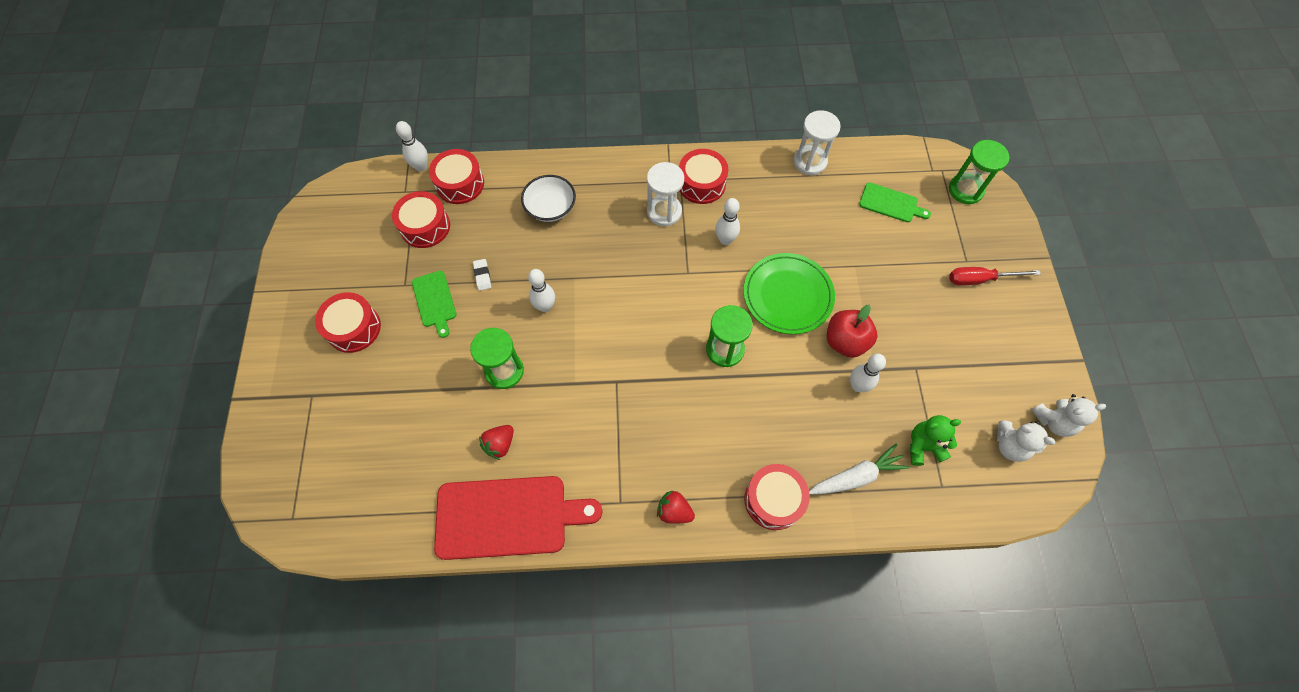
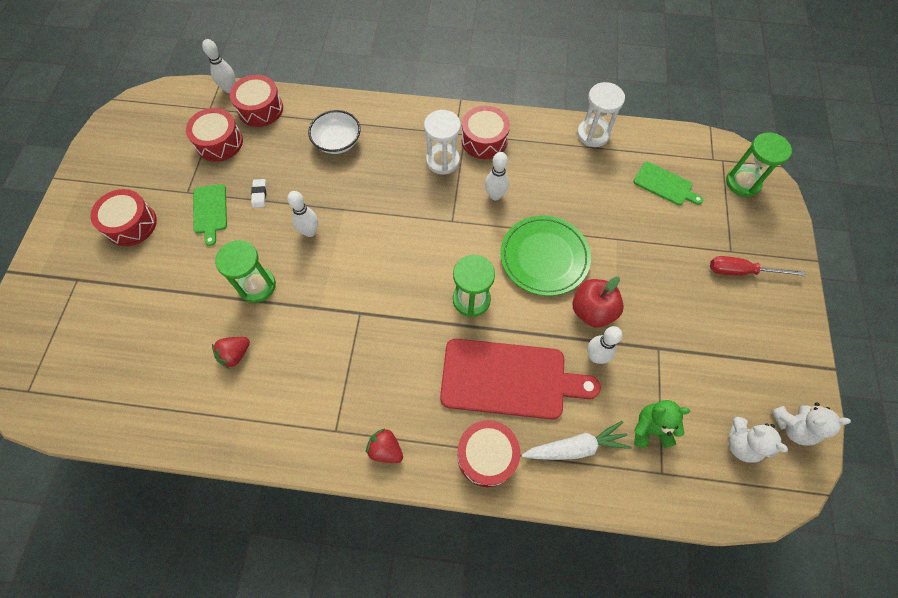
camera: 10 degrees right, 0 degrees up
red cutting board [434,476,602,560] -> red cutting board moved to [440,339,601,420]

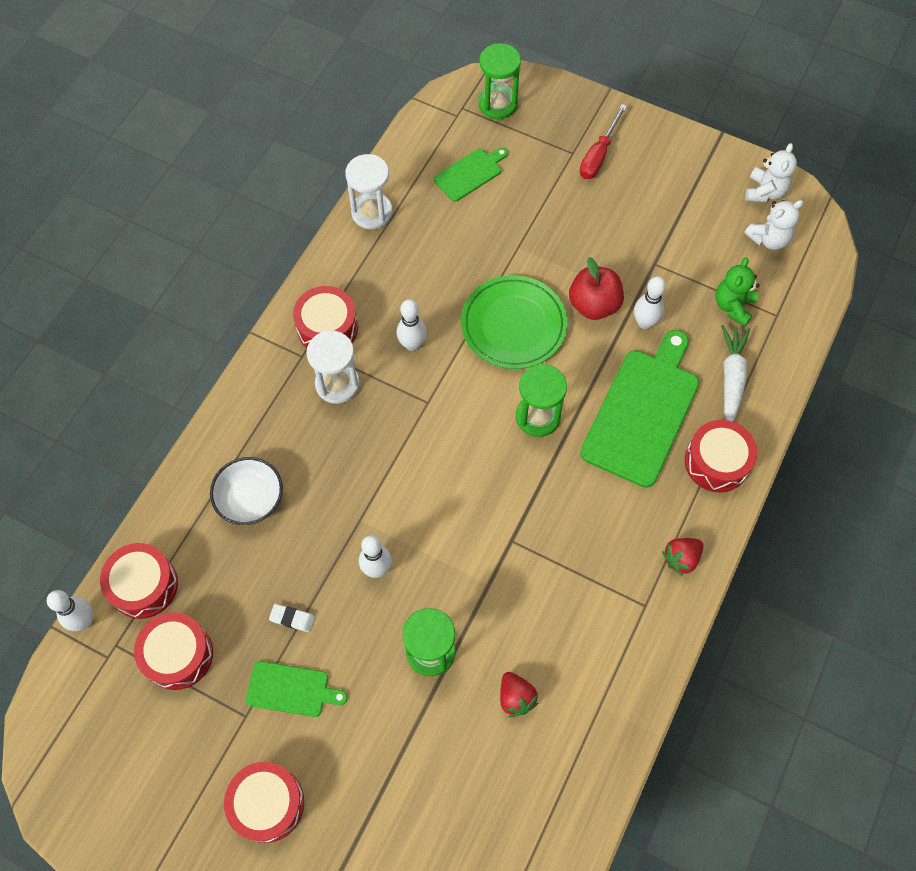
camera: 70 degrees left, 0 degrees up
red cutting board [440,339,601,420] -> green cutting board [580,330,699,488]

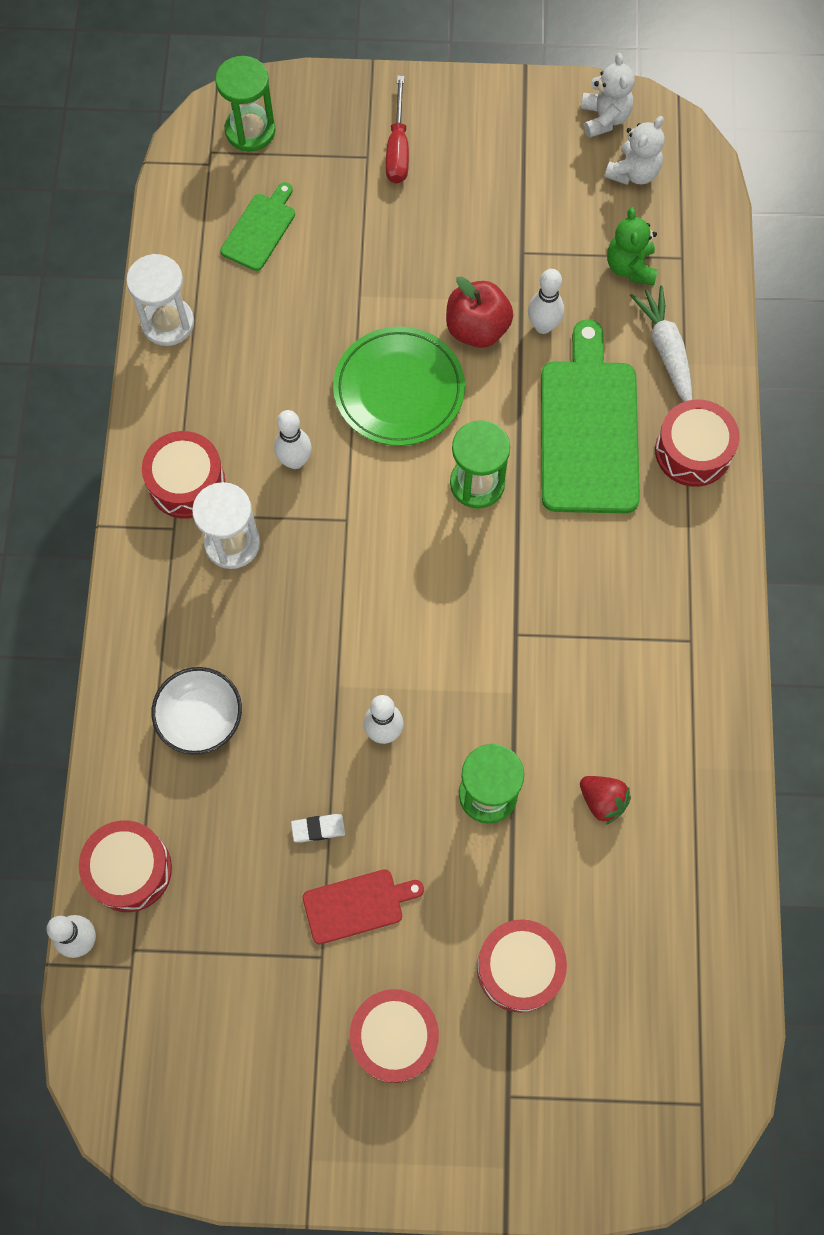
camera: 25 degrees left, 5 degrees up
red drum [134,612,213,690] -> red drum moved to [477,919,567,1013]
green cutting board [246,661,348,717] -> red cutting board [303,869,424,944]
red strawberry [662,538,704,576] -> none

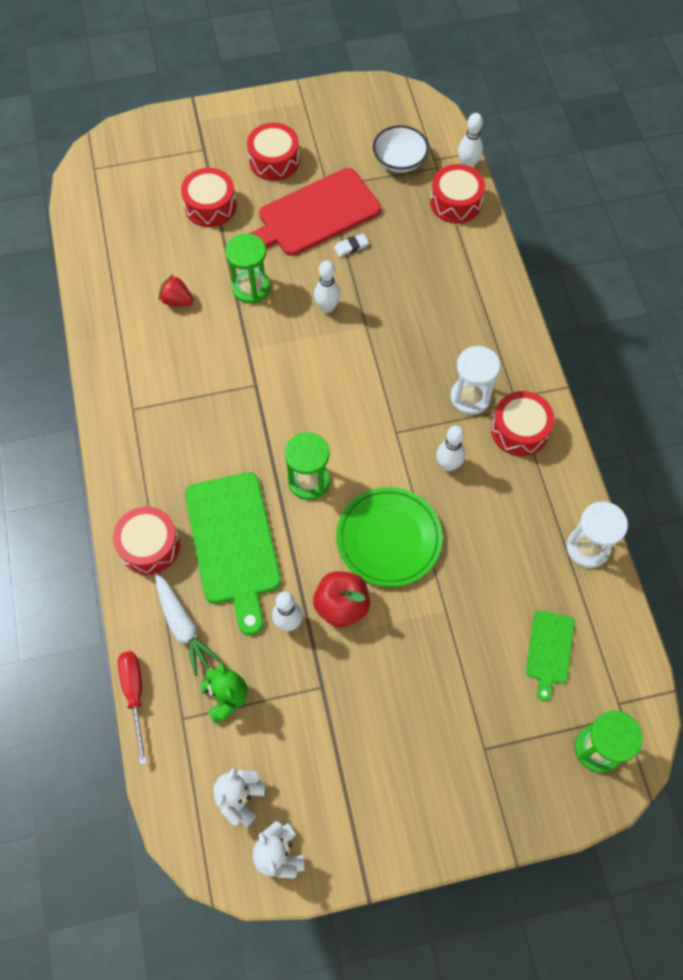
camera: 165 degrees right, 5 degrees down
white bowl [151,667,242,755] -> white bowl moved to [373,125,429,173]
red cutting board [303,869,424,944] -> red cutting board [248,168,381,256], size x1.96
red screwdriver [386,75,409,184] -> red screwdriver moved to [118,651,147,765]

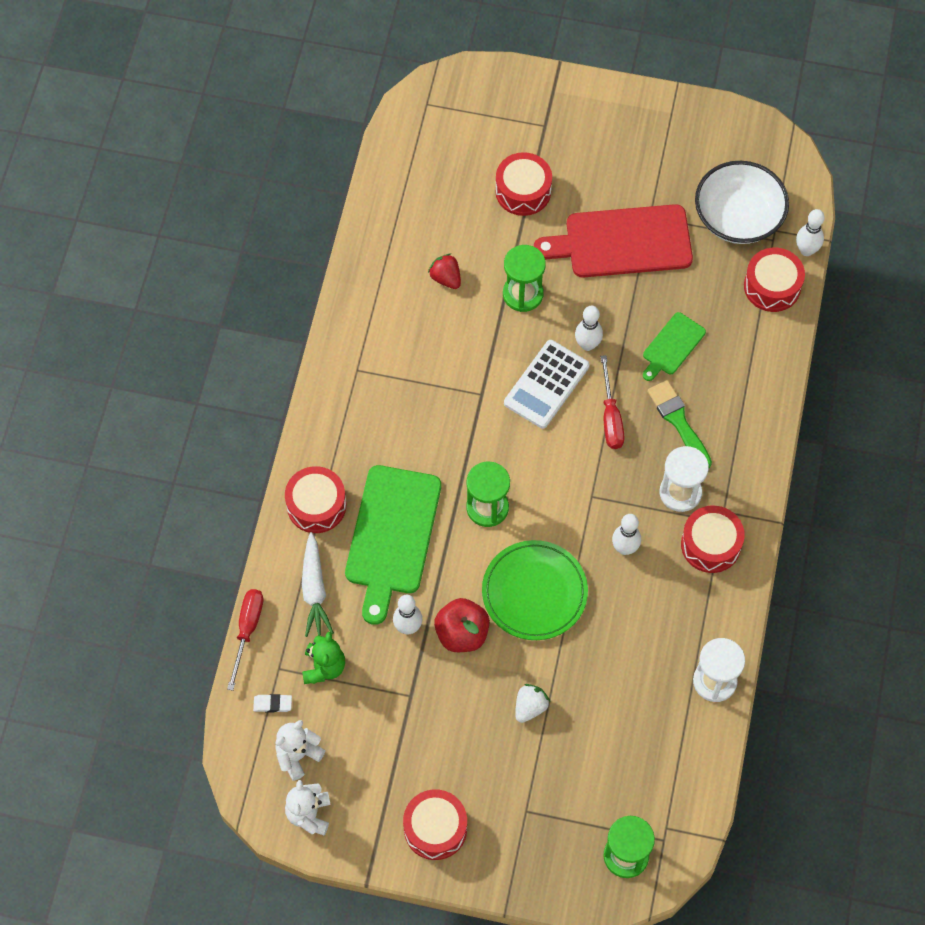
camera: 25 degrees right, 0 degrees up
red drum [247,123,300,181] -> red drum moved to [403,789,467,860]
white eraser [334,233,369,257] -> white eraser moved to [253,694,292,712]
white bowl [373,125,429,173] -> white bowl [695,161,789,244], size x1.51
green cutting board [526,611,574,701] -> green cutting board moved to [643,312,706,381]
none -> white calculator [504,340,590,429]
none -> white strawberry [515,684,550,723]
none -> red screwdriver [600,355,625,449]
none -> green brush [647,380,712,468]

